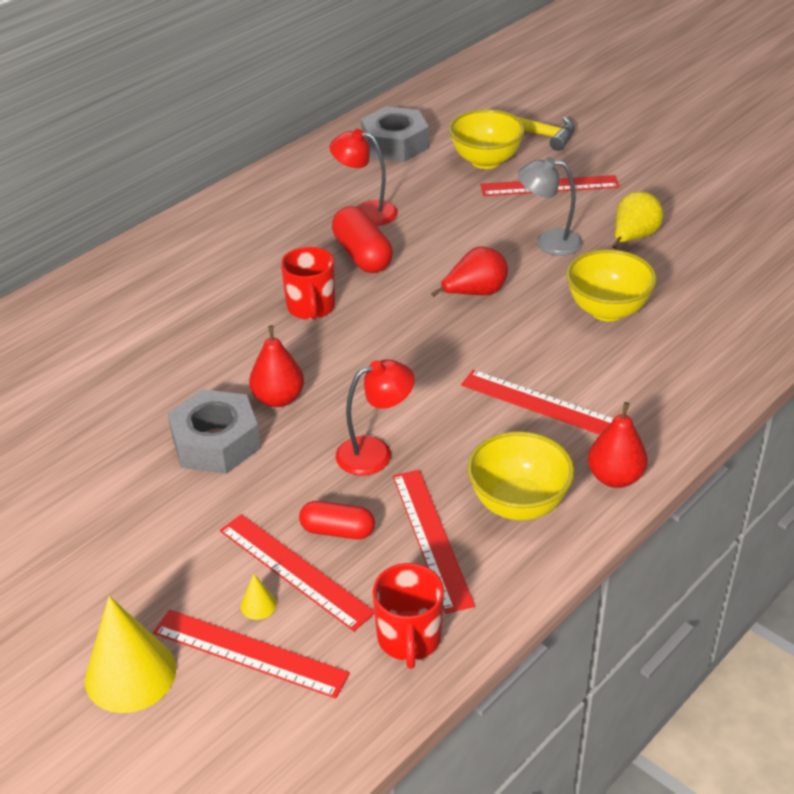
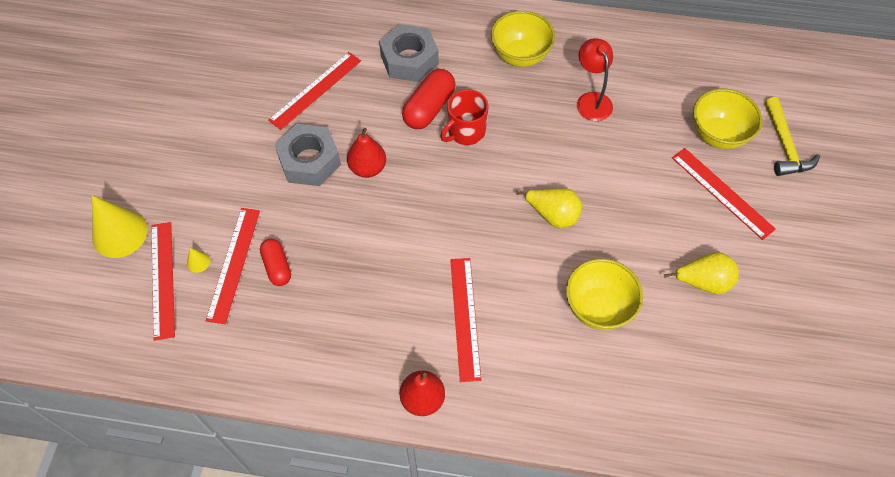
camera: 55 degrees right, 20 degrees up
red capsule [332,206,393,273] -> red capsule moved to [402,69,456,129]
red lamp [335,359,415,475] -> none
grey nut [361,106,429,162] -> grey nut moved to [379,24,439,82]
red mug [373,563,444,669] -> none
red ruler [393,470,475,614] -> red ruler moved to [268,52,361,130]
red pear [431,247,508,297] -> yellow pear [516,188,583,228]
yellow bowl [468,431,575,520] -> yellow bowl moved to [491,11,555,67]
grey lamp [518,157,583,256] -> none

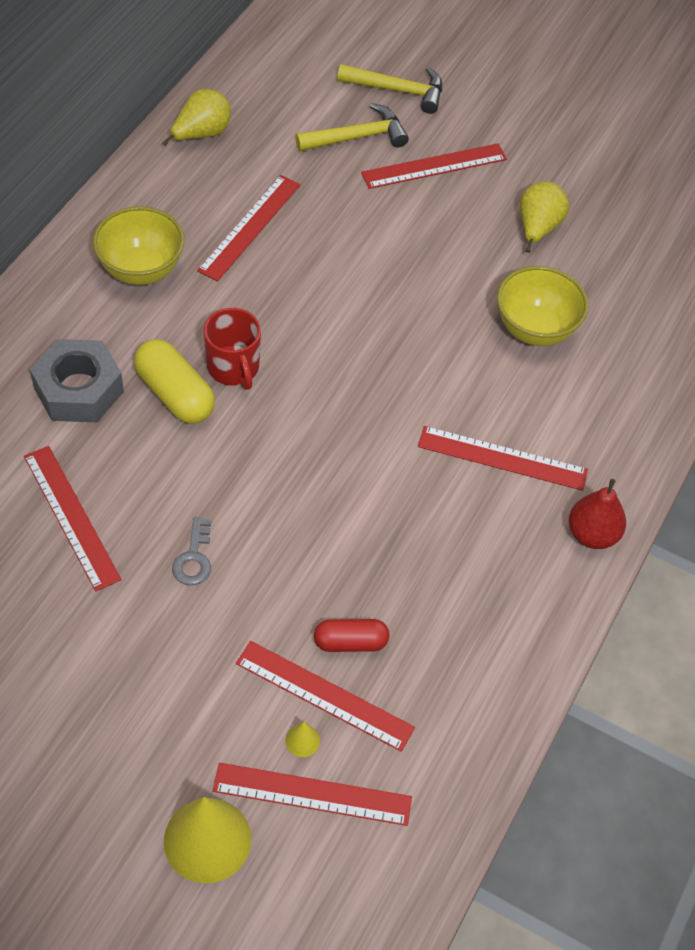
camera: 75 degrees left, 5 degrees down
grey nut [275,124,341,186] -> grey key [172,517,211,585]
red pear [347,128,386,178] -> none
red capsule [402,69,456,129] -> yellow capsule [134,339,215,424]
yellow pear [516,188,583,228] -> yellow pear moved to [162,89,231,146]
red lamp [577,38,613,121] -> red ruler [197,175,300,281]
yellow bowl [693,88,763,149] -> yellow hammer [295,103,409,151]

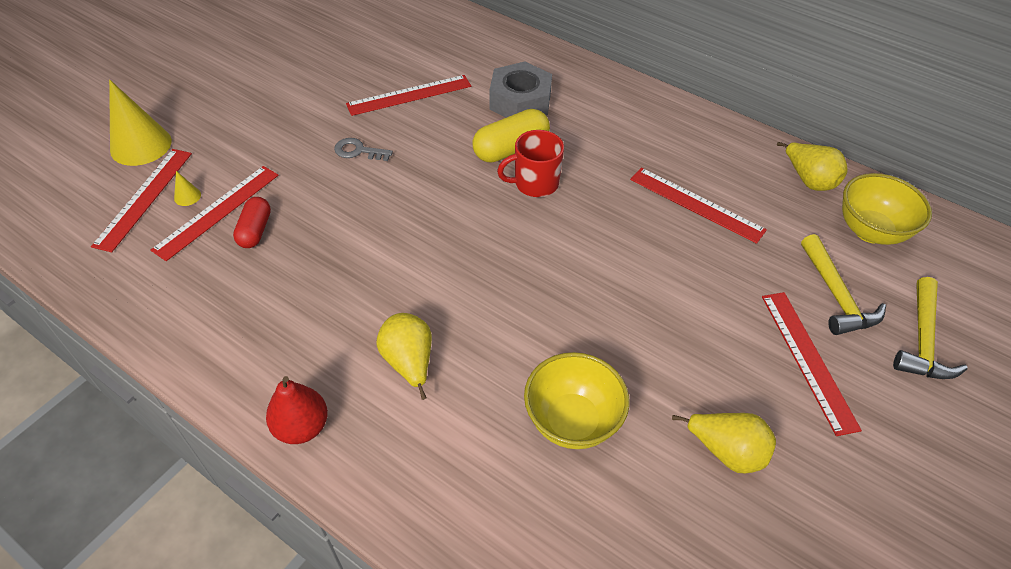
camera: 100 degrees right, 5 degrees down
yellow bowl [93,206,184,285] -> yellow bowl moved to [842,173,932,245]
red ruler [418,426,588,491] -> yellow pear [377,313,432,400]

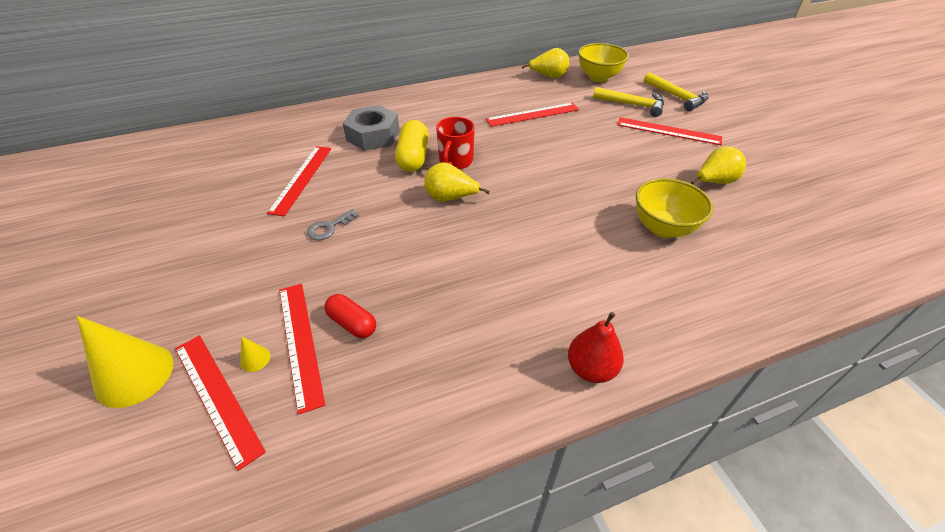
camera: 55 degrees left, 5 degrees down
yellow pear [377,313,432,400] -> yellow pear moved to [424,162,490,202]

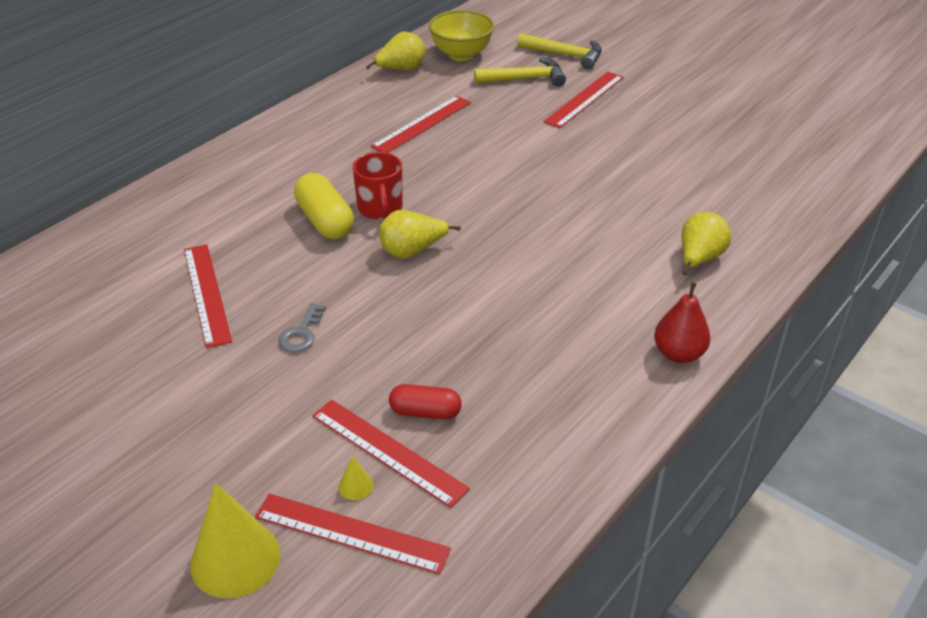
camera: 30 degrees left, 5 degrees down
grey nut [343,105,400,151] -> none
red ruler [617,117,722,145] -> red ruler turned 45 degrees counterclockwise [543,72,624,128]
yellow bowl [636,178,713,238] -> none
yellow pear [691,146,746,184] -> yellow pear moved to [682,212,731,275]

